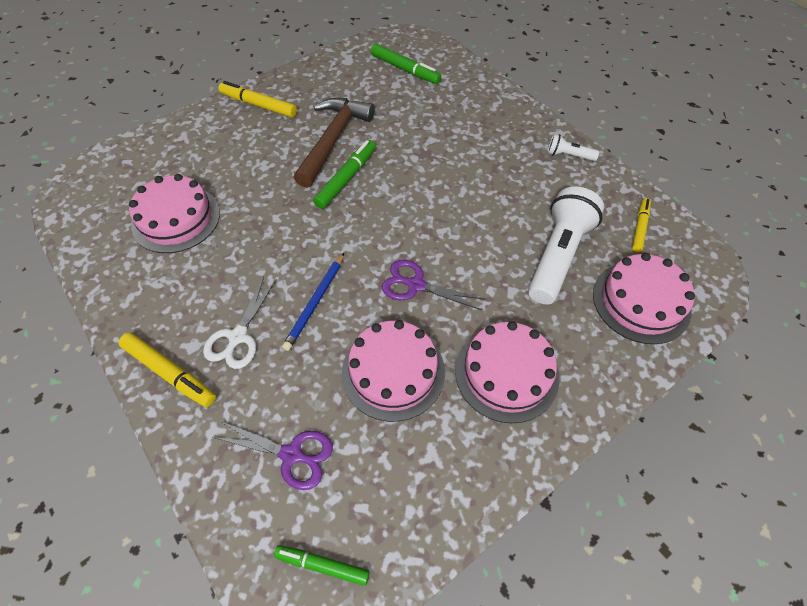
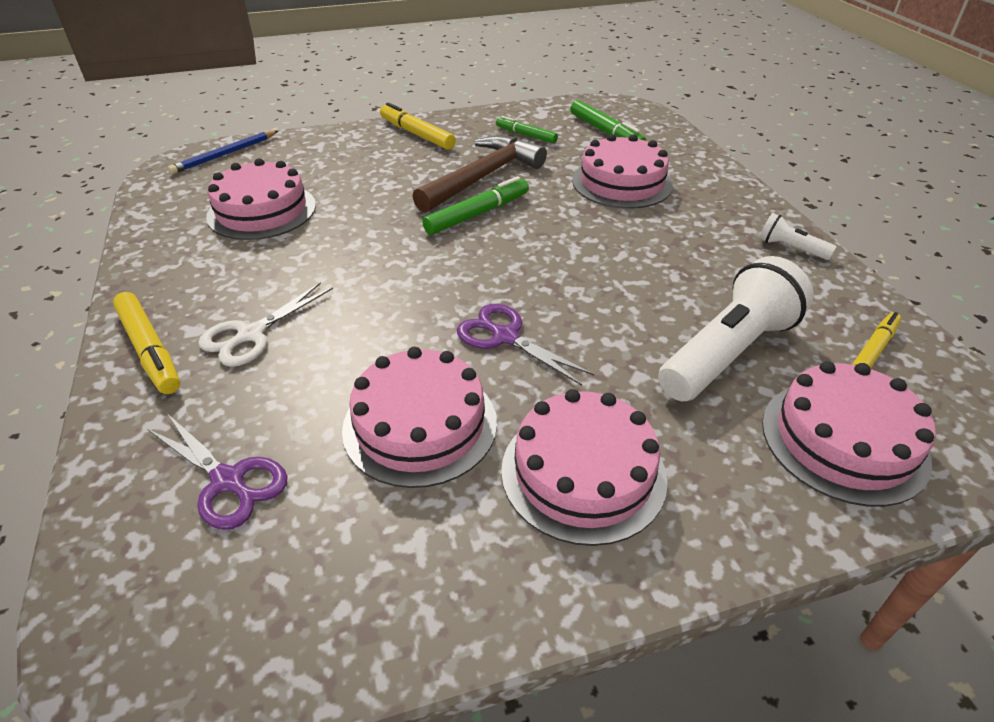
camera: 20 degrees right, 15 degrees down
green marker [274,545,370,586] -> green marker moved to [496,116,558,143]
blue pencil [282,253,344,351] -> blue pencil moved to [168,131,278,174]
none -> pink cake [572,134,673,209]

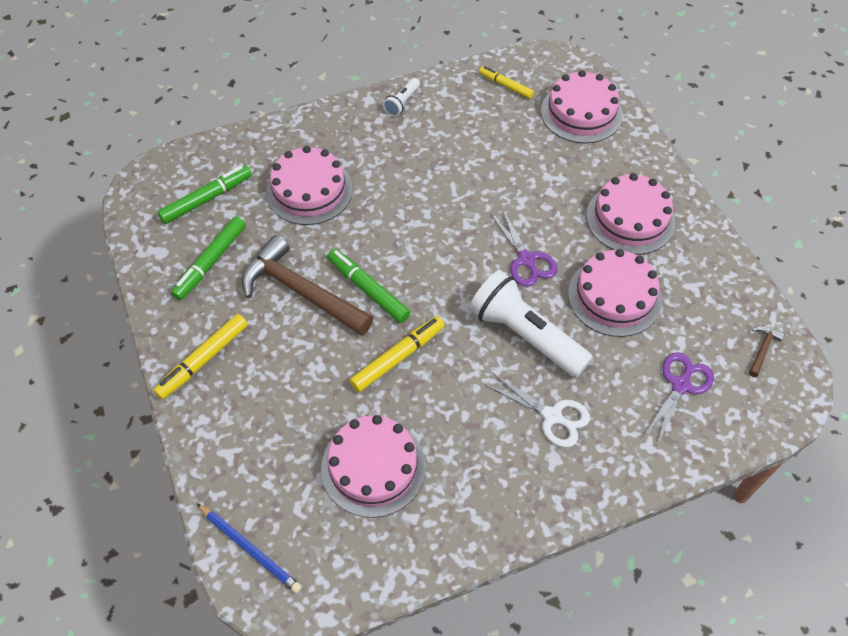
camera: 95 degrees left, 15 degrees up
yellow marker [113,292,180,394] -> yellow marker moved to [349,316,445,392]
purple scissors [457,304,594,386] -> purple scissors turned 60 degrees counterclockwise [490,208,558,287]
green marker [496,116,558,143] -> green marker [171,217,246,300], size x1.50
white flashlight [658,256,814,402] -> white flashlight moved to [469,270,593,378]
none -> brown hammer [749,326,785,377]

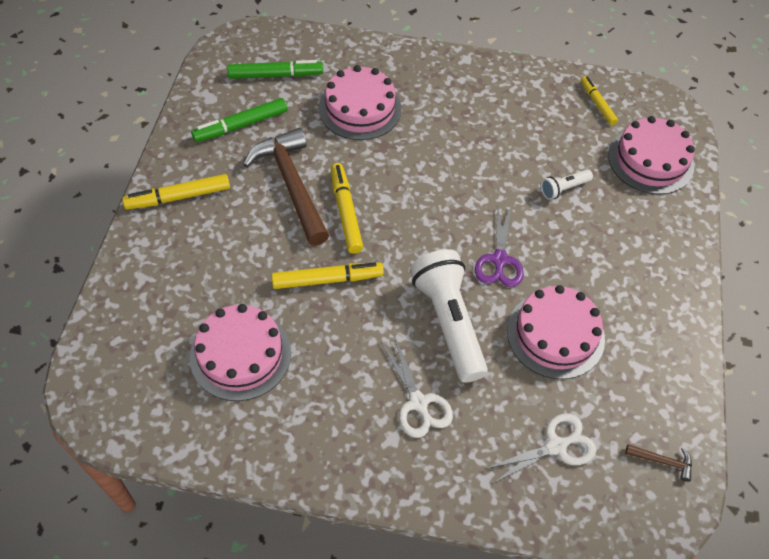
camera: 30 degrees right, 0 degrees up
blue pencil [196,503,302,593] -> none
green marker [327,249,410,323] -> yellow marker [330,163,363,254]
white flashlight [383,78,420,116] -> white flashlight moved to [541,170,593,200]
pink cake [586,173,675,255] -> none
purple scissors [643,352,714,444] -> white scissors [485,413,596,484]
brown hammer [749,326,785,377] -> brown hammer turned 45 degrees clockwise [625,444,692,482]

